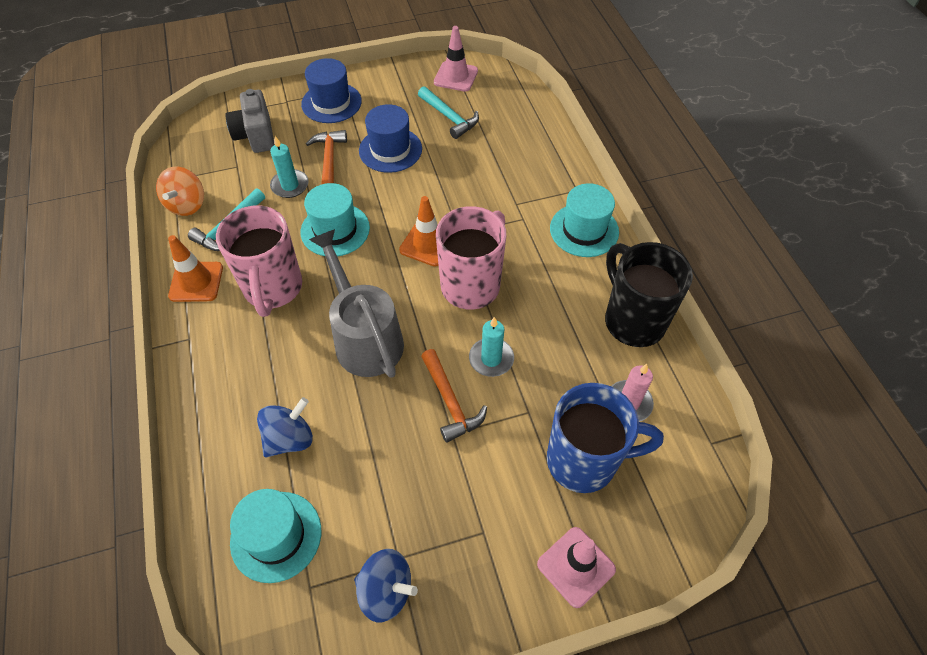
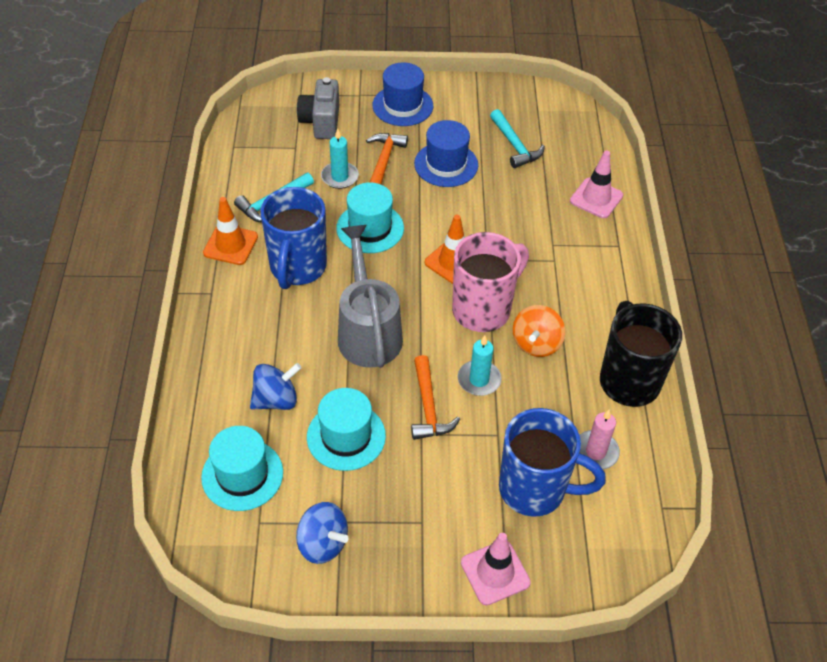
camera: 15 degrees right, 5 degrees down
orange spinning top [156,167,204,216] -> orange spinning top moved to [513,305,565,357]
pink mug [216,206,302,317] -> blue mug [260,187,327,289]
pink traffic cone [434,26,478,92] -> pink traffic cone moved to [570,150,623,218]
turquoise hat [550,183,619,257] -> turquoise hat moved to [307,388,386,471]

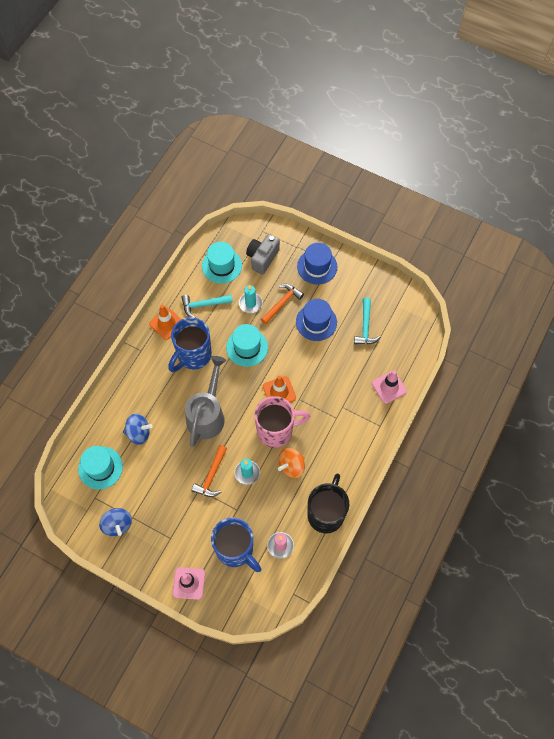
camera: 30 degrees right, 15 degrees up
turquoise hat [307,388,386,471] -> turquoise hat moved to [202,242,242,284]

